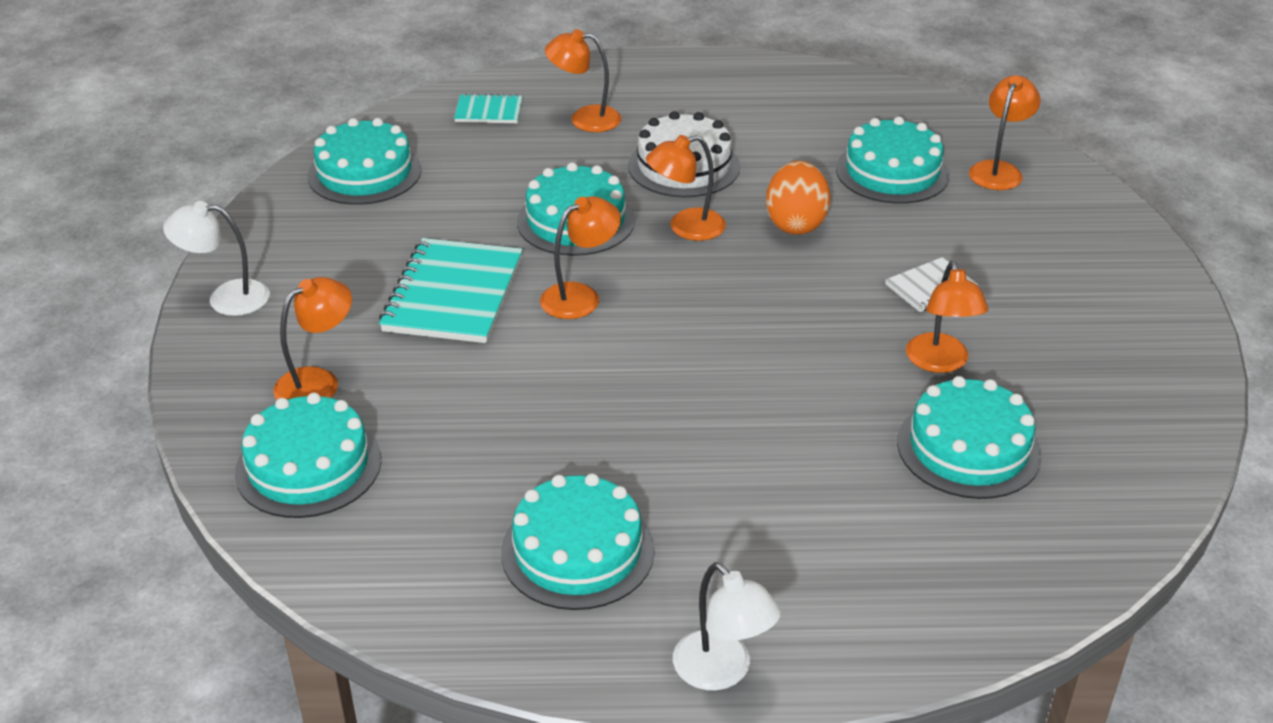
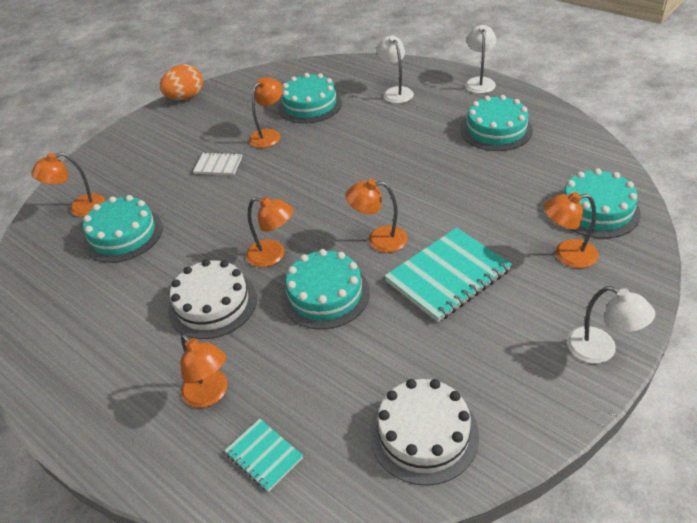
camera: 135 degrees left, 5 degrees up
turquoise cake [308,118,422,205] -> white cake [369,379,479,485]
orange egg [766,161,830,235] -> orange egg moved to [160,64,203,100]
none -> white lamp [376,35,414,103]

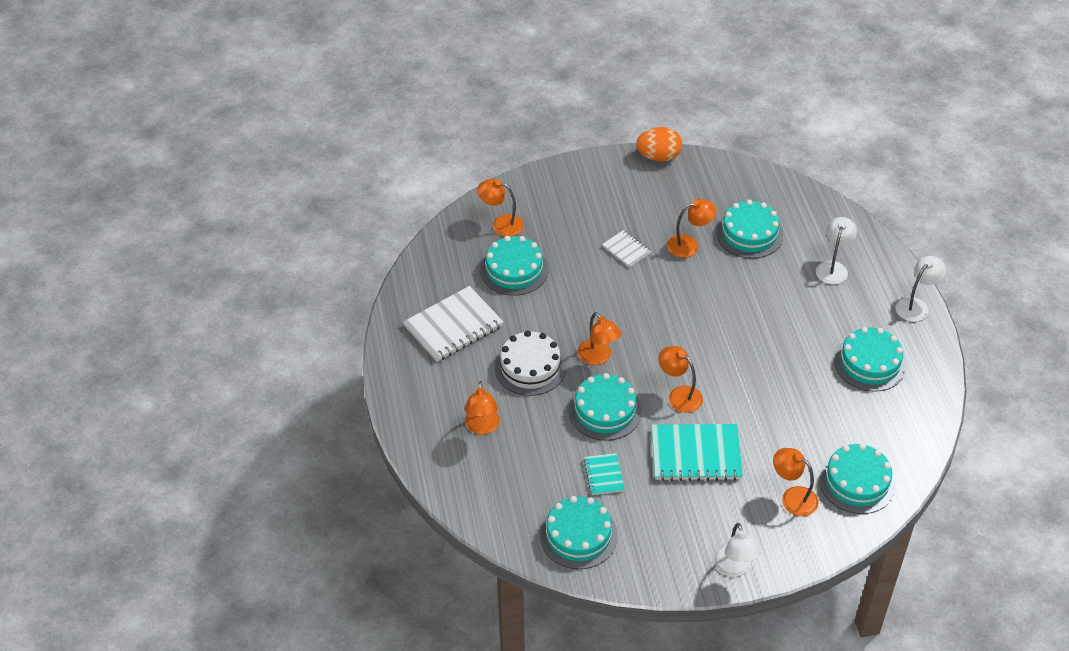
camera: 35 degrees right, 5 degrees up
turquoise notebook [224,419,303,492] -> turquoise notebook moved to [584,453,625,495]
white cake [369,379,479,485] -> turquoise cake [540,496,618,569]
none -> white notebook [403,286,504,362]

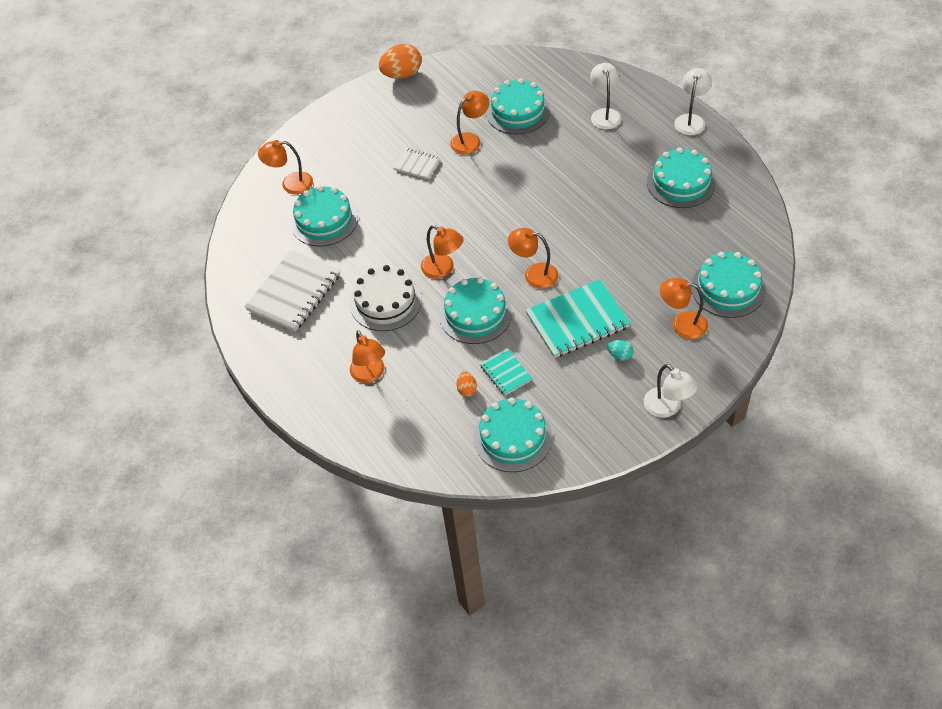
camera: 20 degrees left, 5 degrees up
none -> orange egg [457,372,477,397]
none -> turquoise egg [607,340,634,361]

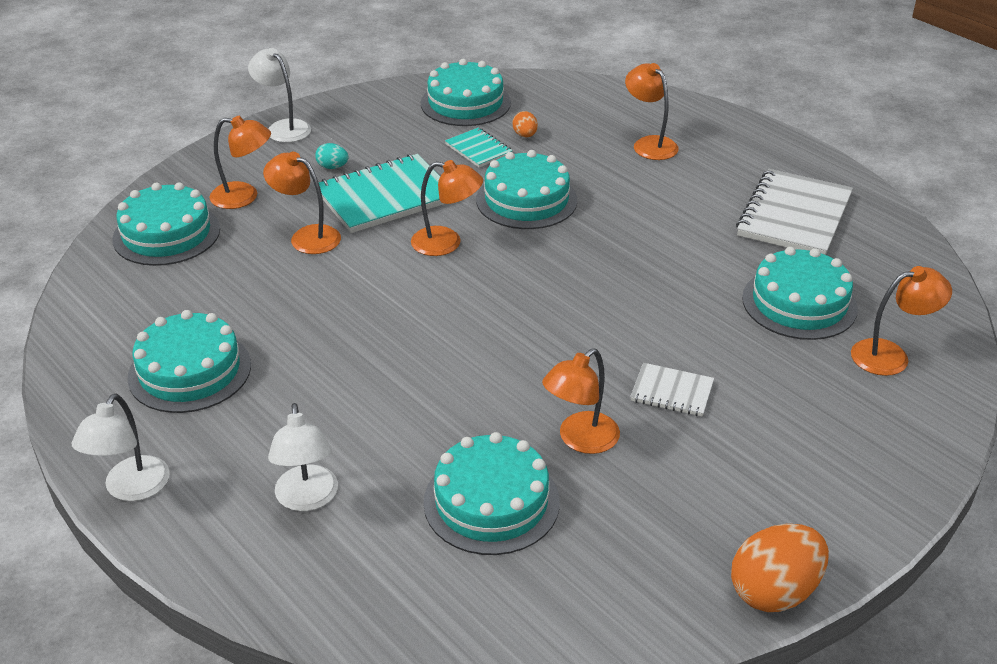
camera: 170 degrees right, 15 degrees down
white cake [350,265,422,331] -> none
orange lamp [421,225,464,279] -> orange lamp moved to [263,152,341,254]

